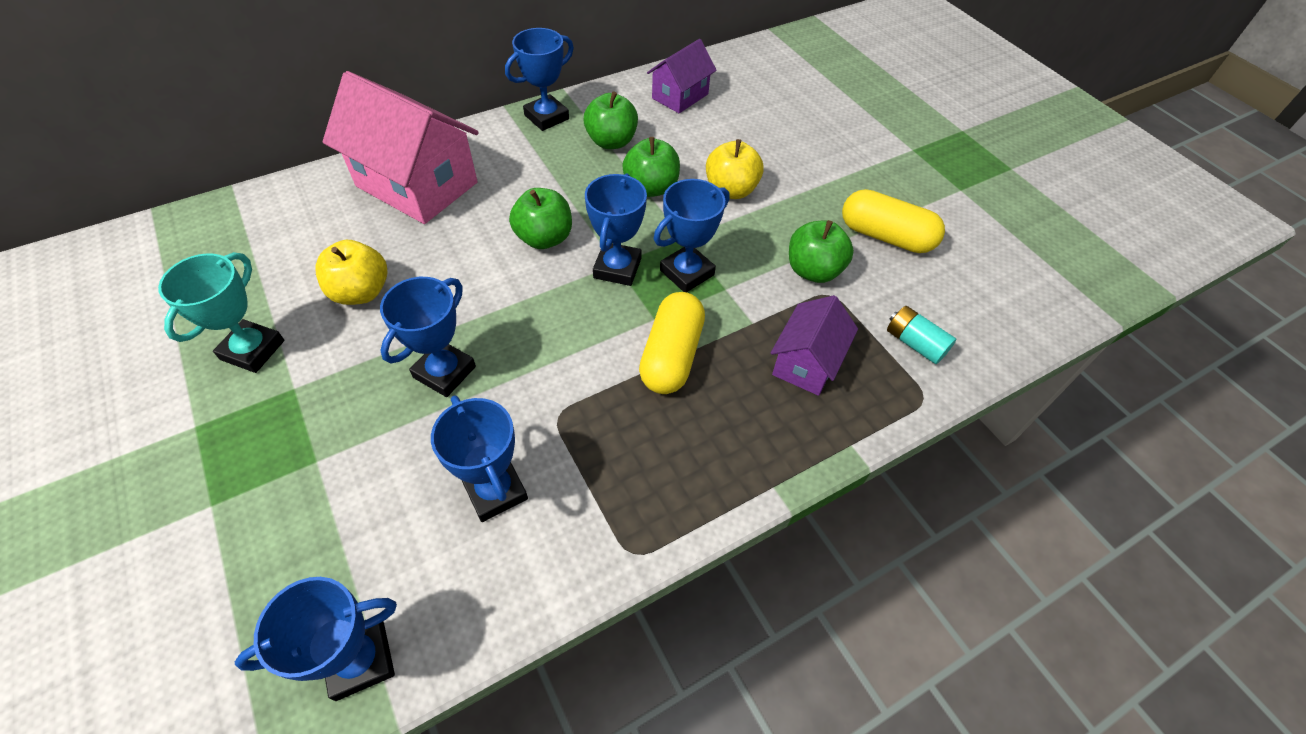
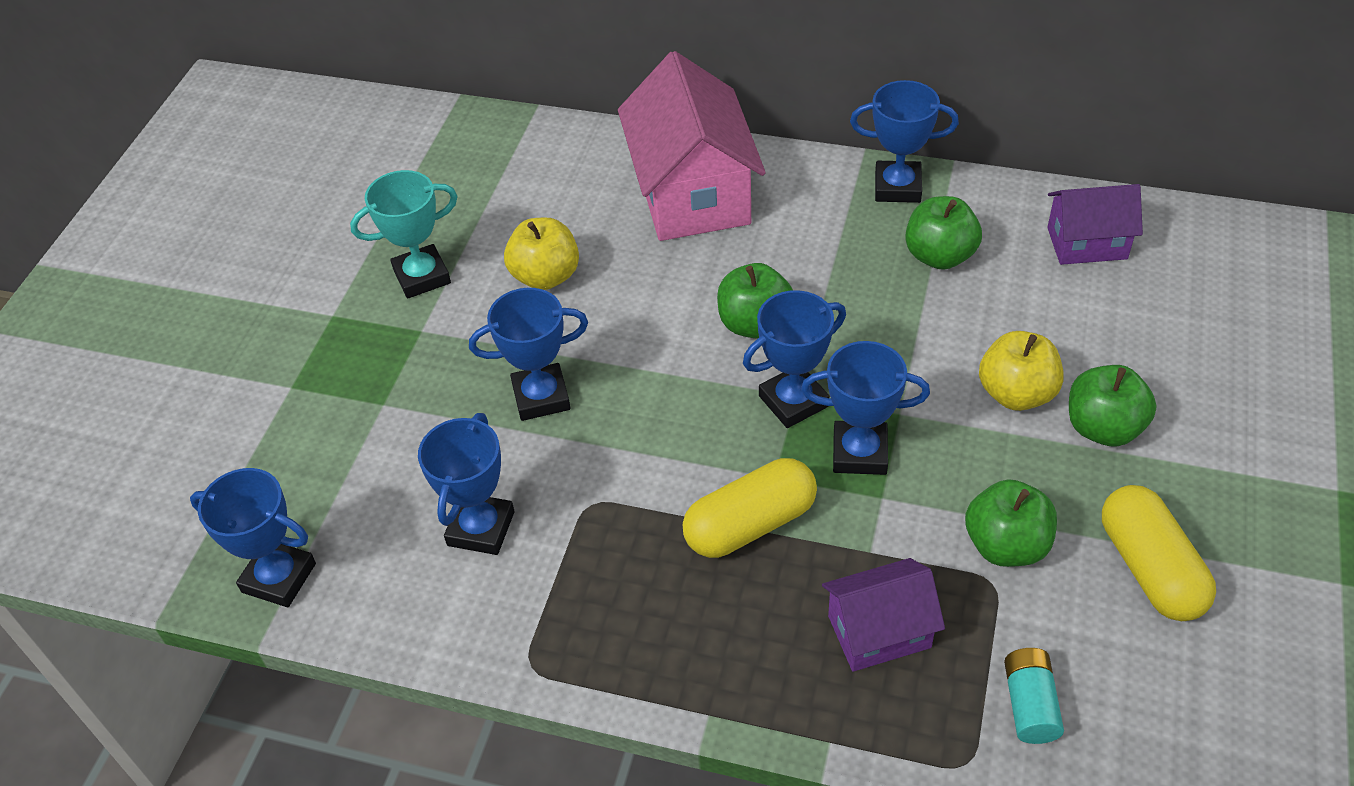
camera: 50 degrees right, 5 degrees down
green apple [622,137,680,197] -> green apple moved to [1069,365,1157,447]

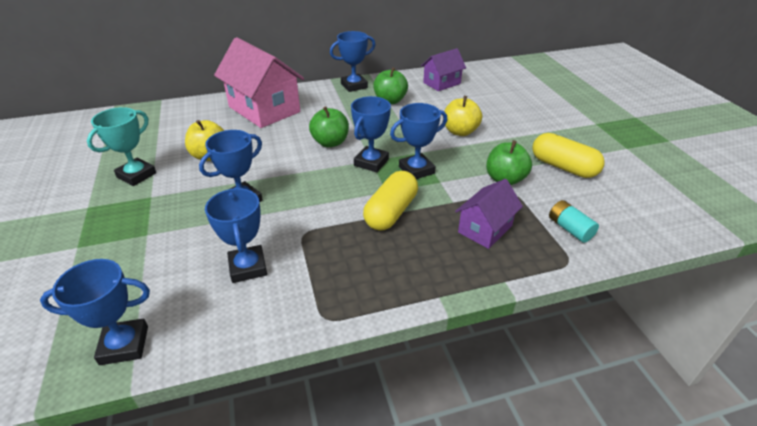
camera: 35 degrees left, 10 degrees down
green apple [1069,365,1157,447] -> none

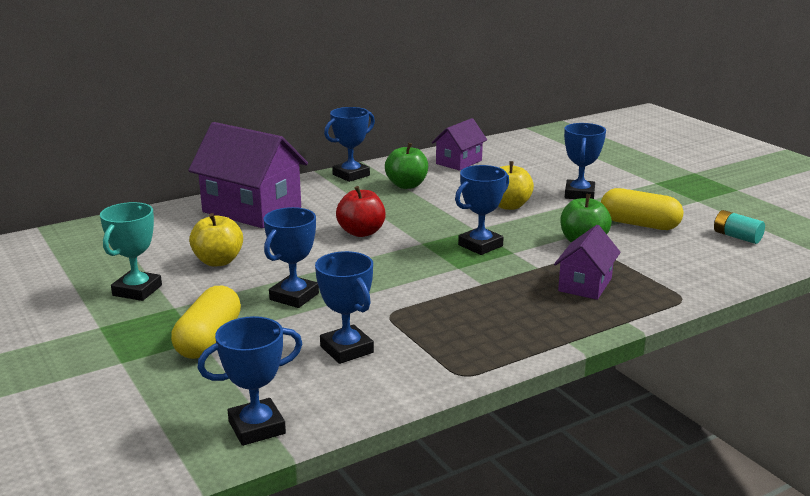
camera: 15 degrees left, 15 degrees down
pink house [214,37,304,128] -> purple house [188,122,308,228]
green apple [309,106,349,147] -> red apple [336,186,386,237]
blue trophy [351,96,391,173] -> blue trophy moved to [564,123,606,199]
yellow capsule [363,171,418,231] -> yellow capsule moved to [171,286,241,359]
turquoise battery [549,200,599,243] -> turquoise battery moved to [714,210,765,244]

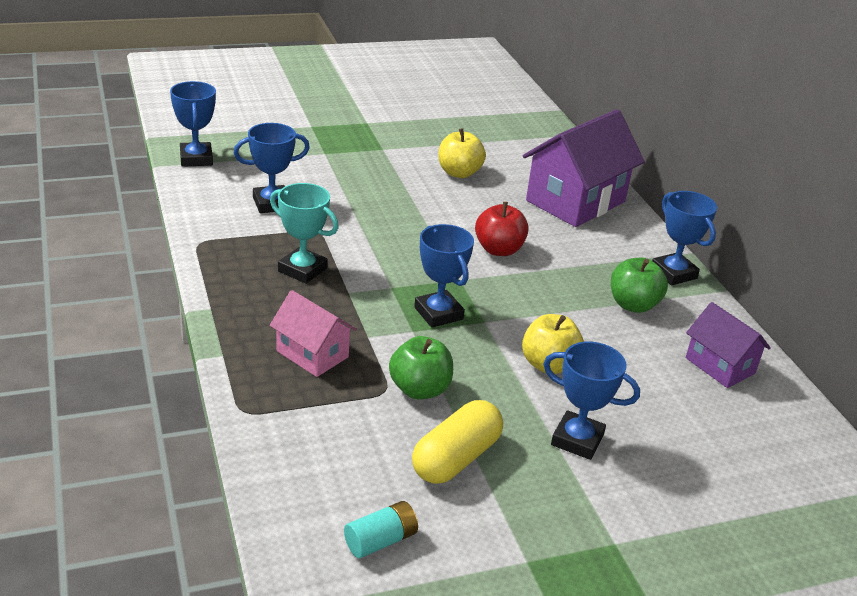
camera: 100 degrees right, 10 degrees up
turquoise trophy [100,202,162,301] -> turquoise trophy moved to [270,183,339,284]
yellow capsule [171,286,241,359] -> none
blue trophy [264,207,319,308] -> none
purple house [554,225,621,300] -> pink house [270,290,357,377]

